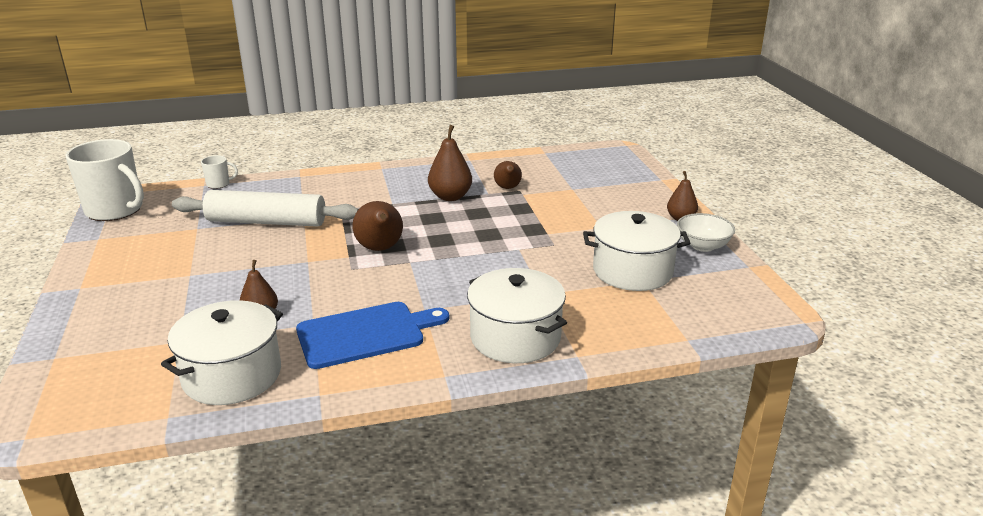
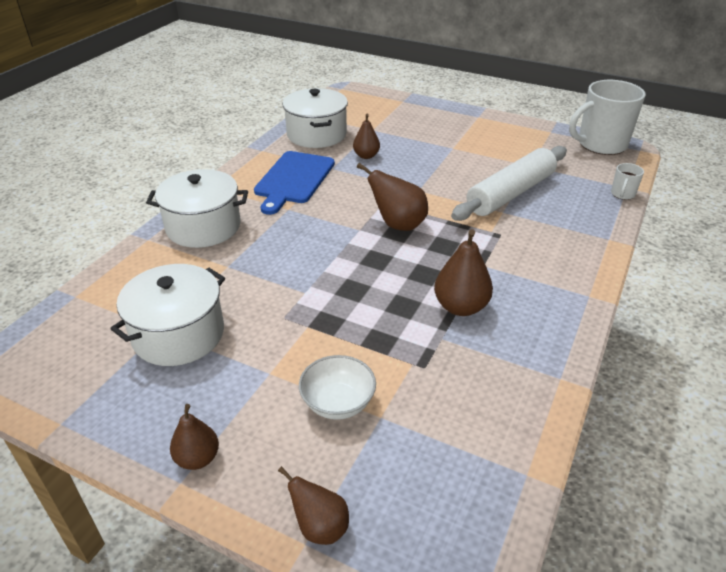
camera: 130 degrees right, 10 degrees up
brown pear [494,161,522,189] -> brown pear moved to [278,466,349,545]
white bowl [677,213,735,252] -> white bowl moved to [299,355,376,420]

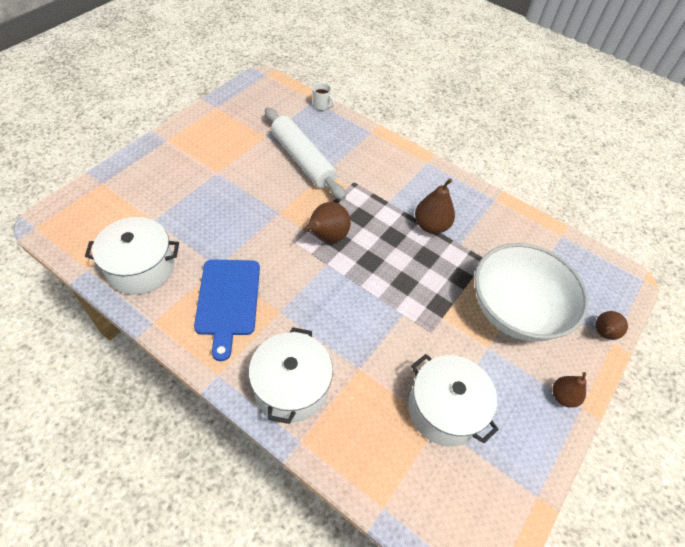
camera: 85 degrees left, 15 degrees up
blue cutting board [254,151,335,215] -> blue cutting board turned 60 degrees clockwise [194,260,260,361]
white bowl [299,355,376,420] -> white bowl [474,243,588,342], size x2.18
brown pear [353,114,380,159] -> none
white mug [569,80,646,155] -> none

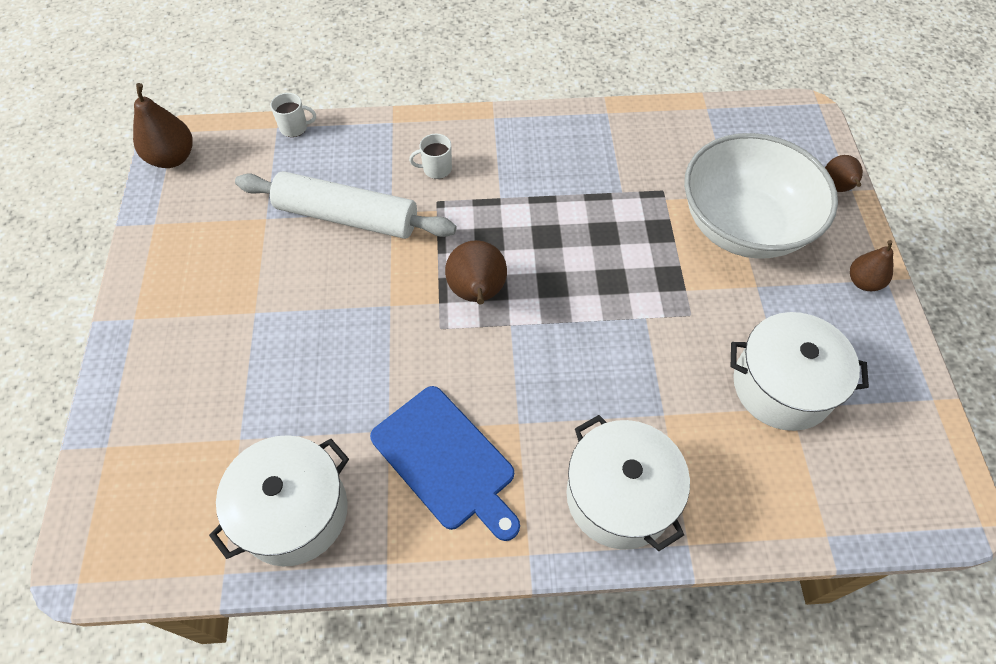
camera: 35 degrees left, 5 degrees up
brown pear [415,178,455,234] -> brown pear moved to [133,83,193,168]
none -> white mug [409,134,452,179]

